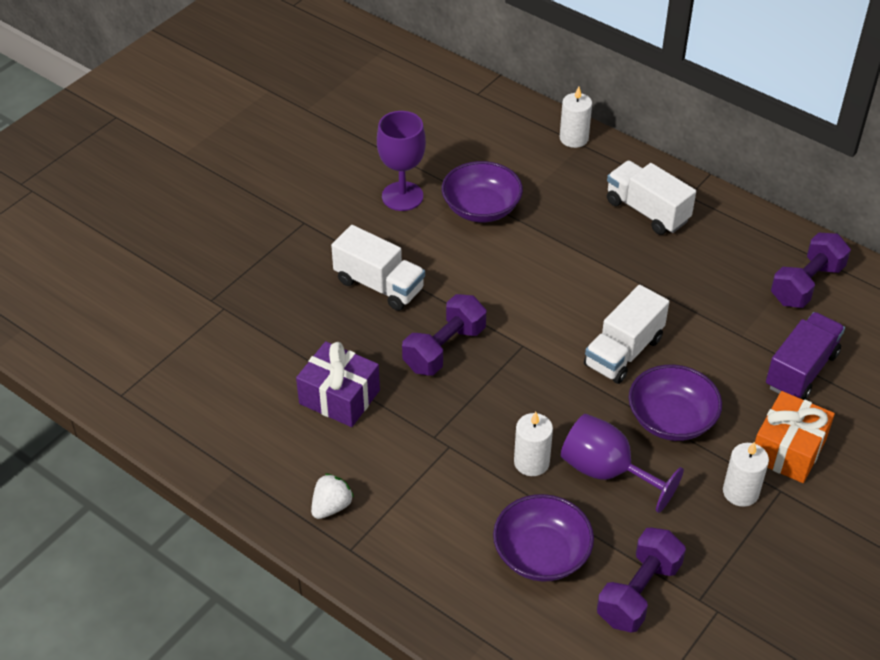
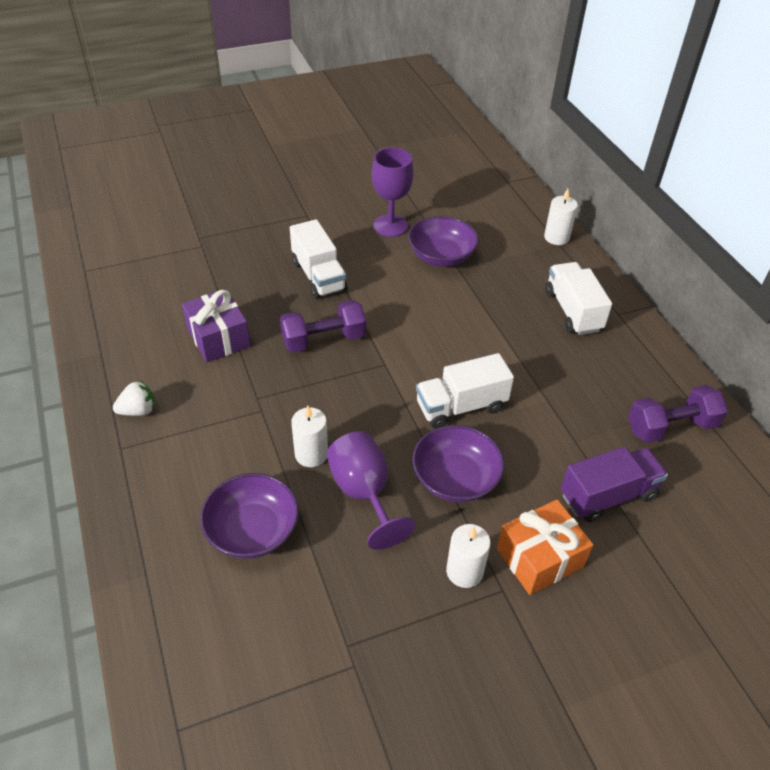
camera: 30 degrees right, 0 degrees up
purple dumbbell [597,527,686,633] -> none

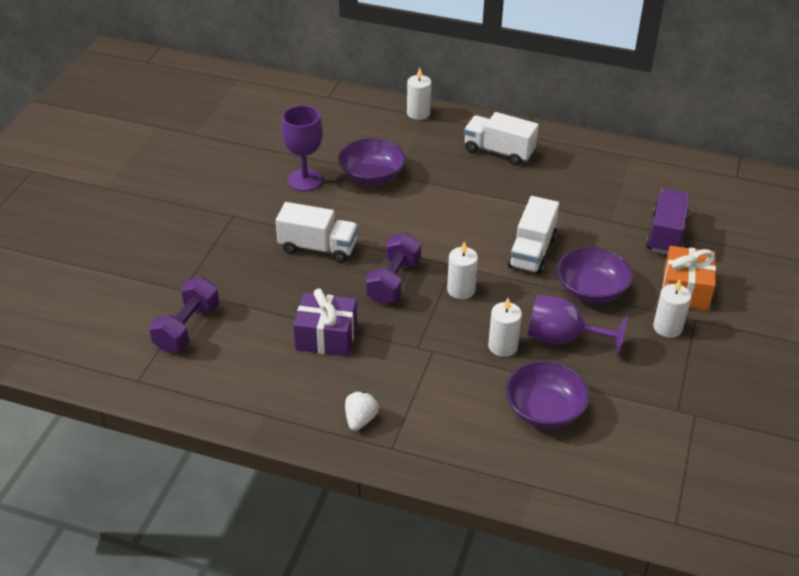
camera: 50 degrees left, 5 degrees down
purple dumbbell [628,385,728,443] -> purple dumbbell moved to [149,277,219,353]
none -> white candle [447,241,478,299]

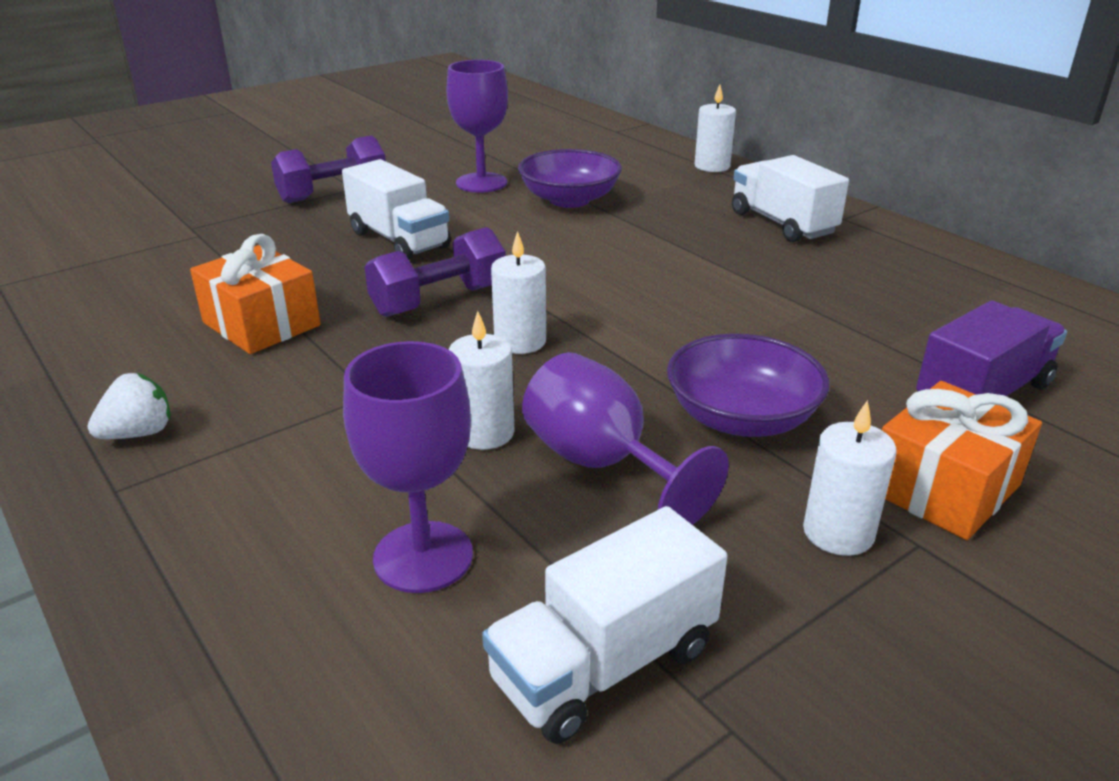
camera: 35 degrees right, 10 degrees down
purple dumbbell [149,277,219,353] -> purple dumbbell moved to [271,136,386,203]
purple gift [293,288,357,357] -> orange gift [190,234,321,354]
purple bowl [505,361,590,429] -> purple goblet [343,341,473,593]
white truck [507,196,559,275] -> white truck moved to [482,506,727,744]

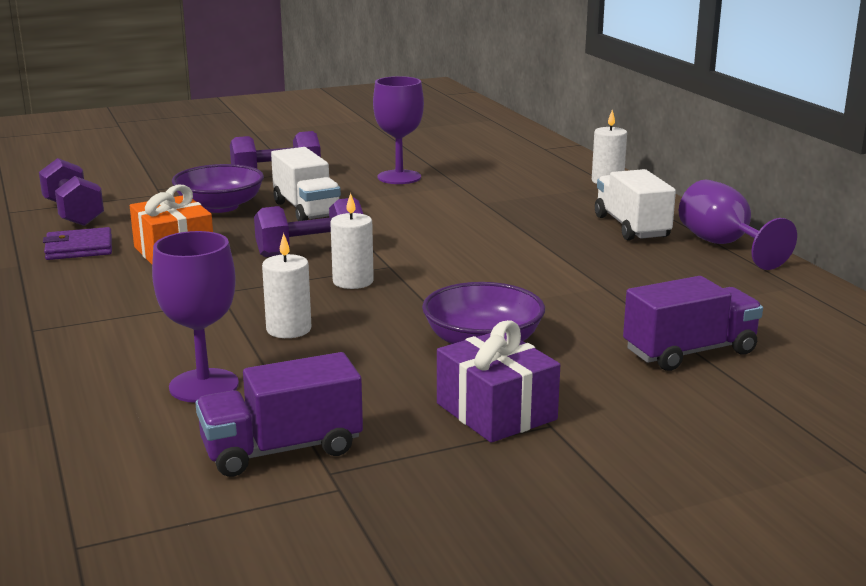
camera: 15 degrees right, 10 degrees down
white strawberry [87,373,170,439] -> none
white truck [482,506,727,744] -> purple truck [195,352,363,477]
purple bowl [518,149,622,208] -> purple bowl moved to [172,164,264,213]
purple goblet [522,352,729,525] -> purple goblet moved to [679,179,797,270]
white candle [803,400,897,556] -> purple gift [437,320,560,443]
orange gift [882,381,1042,540] -> none
none -> purple dumbbell [39,158,104,226]
none -> purple wallet [43,227,112,260]

